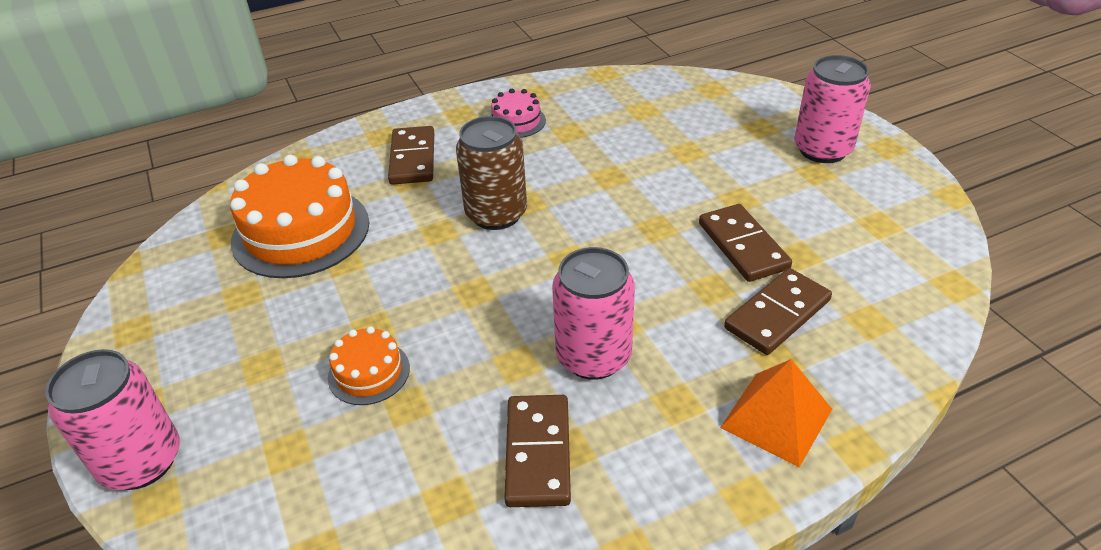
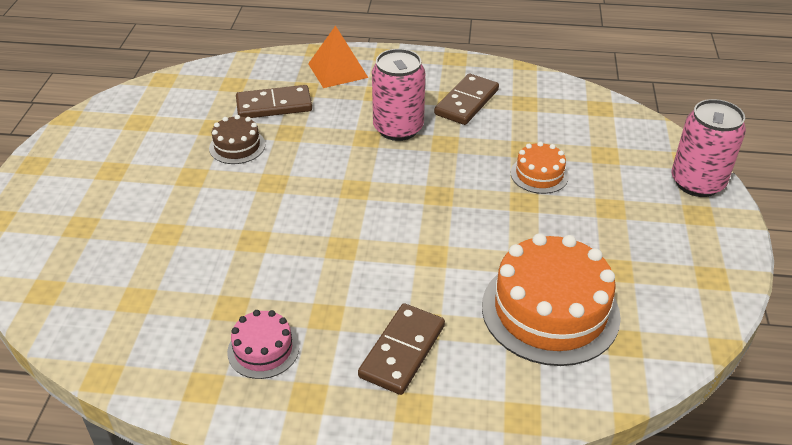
camera: 150 degrees left, 0 degrees up
brown can [456,116,527,230] -> none
brown domino [699,204,792,282] -> brown cake [209,115,265,164]
pink can [794,55,871,163] -> none

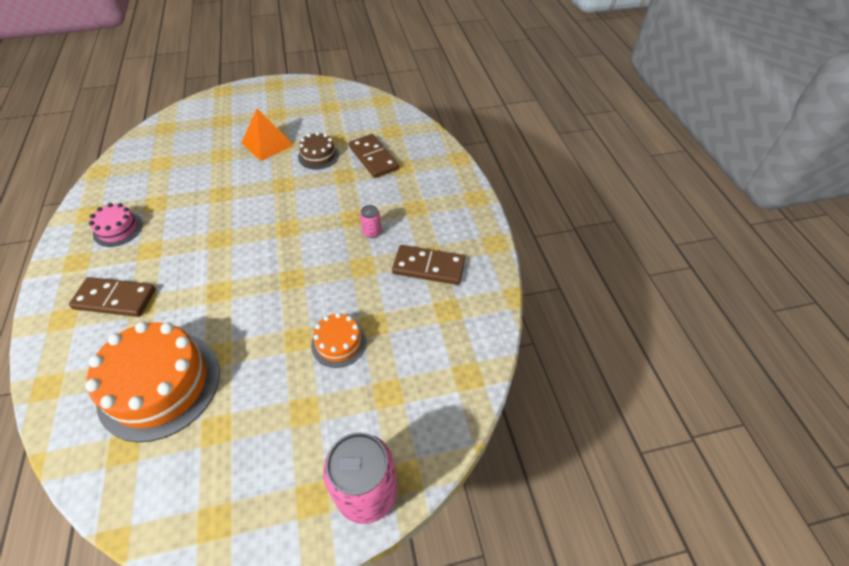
camera: 70 degrees right, 10 degrees up
orange pyramid [308,25,368,88] -> orange pyramid moved to [241,109,294,161]
pink can [372,49,425,141] -> pink can [360,205,381,238], size x0.45

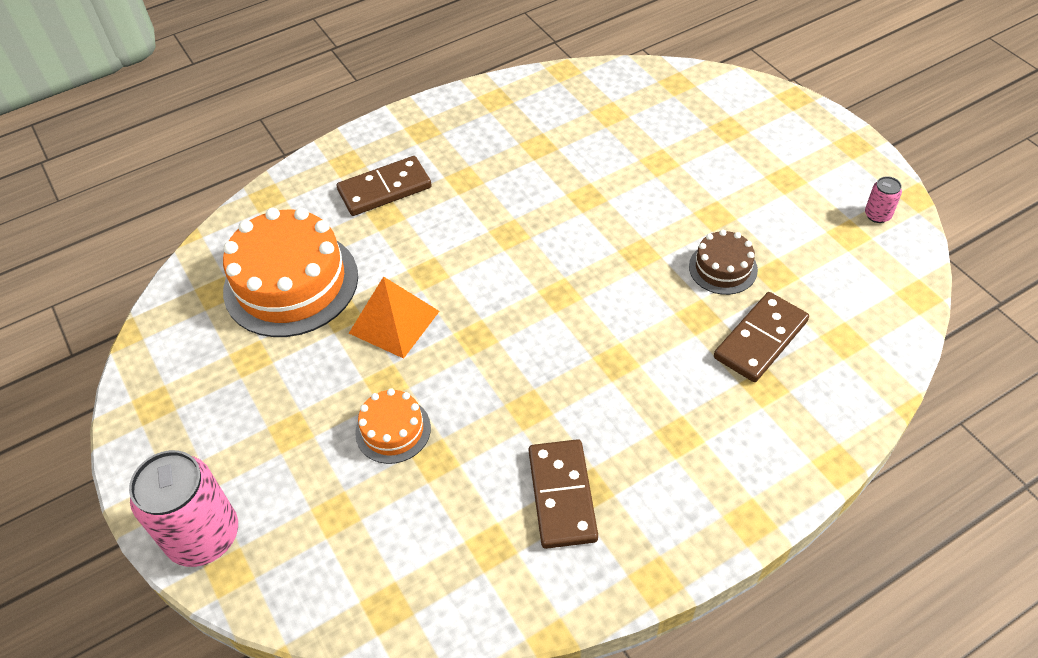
camera: 75 degrees right, 0 degrees up
brown domino [69,277,156,317] -> brown domino turned 75 degrees clockwise [337,156,432,216]
pink cake [89,203,143,247] -> none
orange pyramid [241,109,294,161] -> orange pyramid moved to [349,276,440,359]
pink can [360,205,381,238] -> pink can moved to [865,176,902,223]

